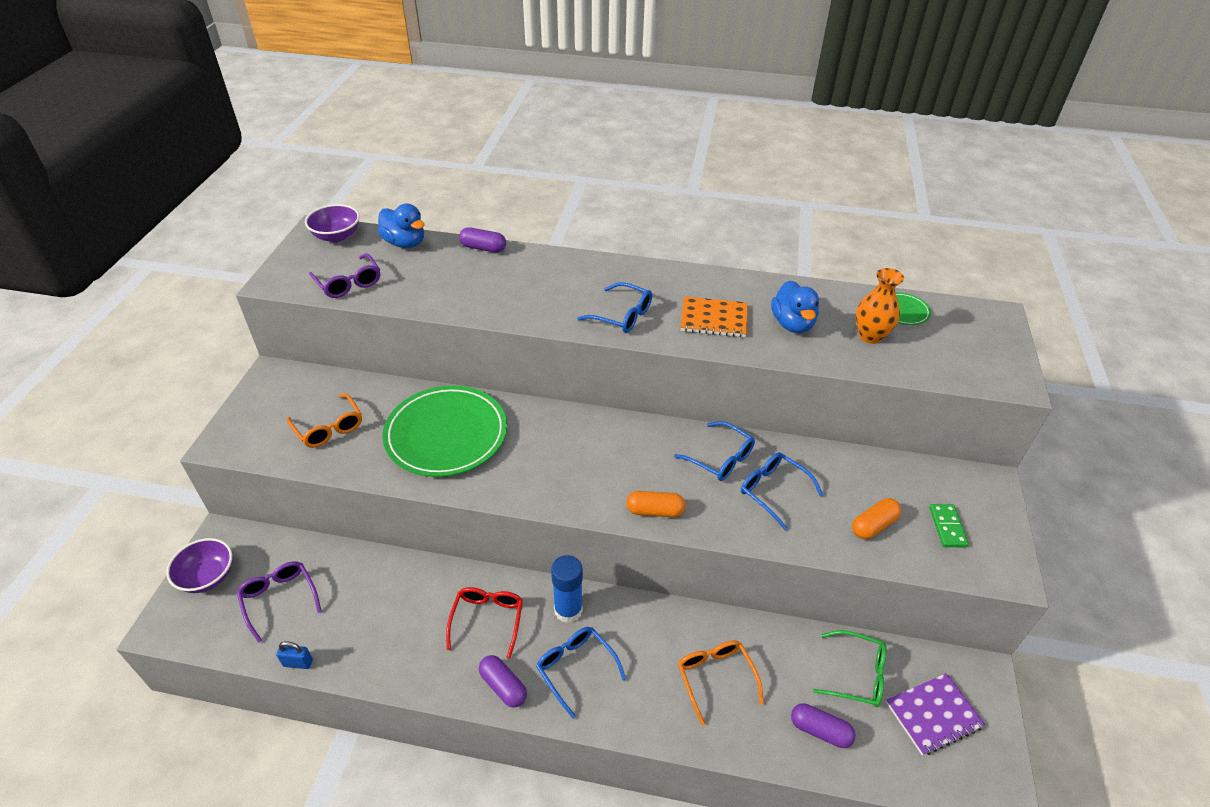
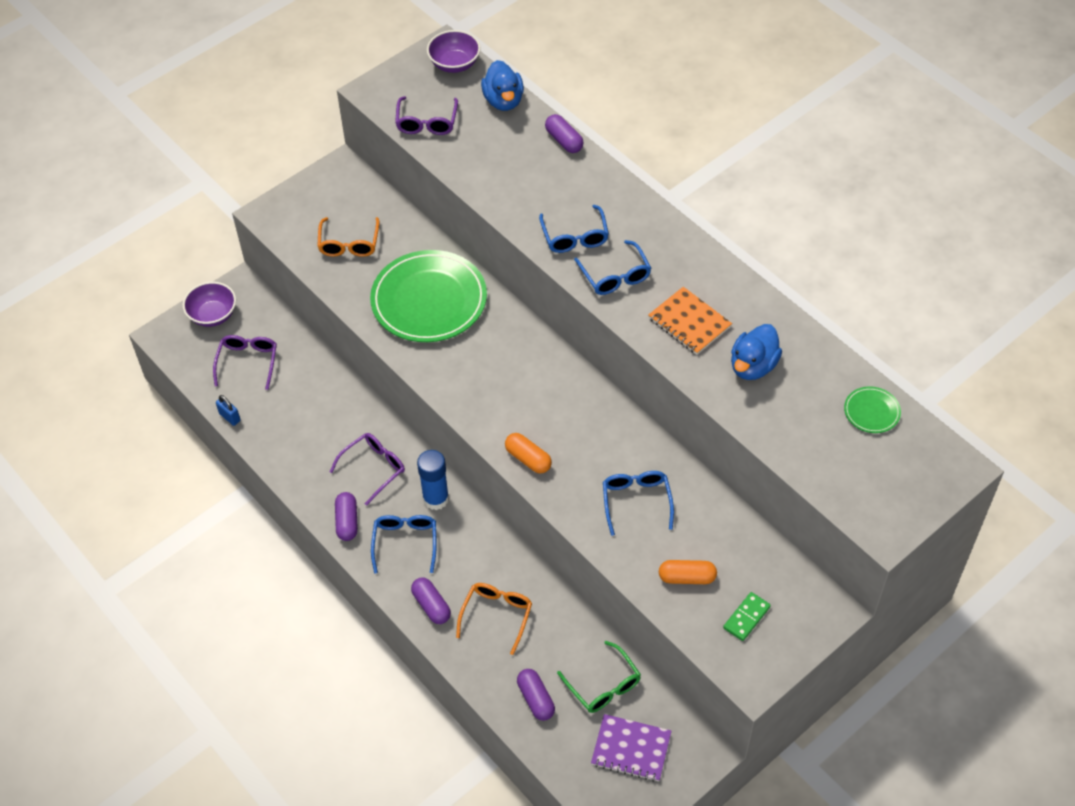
camera: 40 degrees right, 10 degrees up
red glasses [446,587,523,658] -> purple glasses [330,433,405,506]
blue glasses [674,421,755,481] -> blue glasses moved to [539,205,609,253]
orange vase [856,268,904,344] -> none
none -> purple capsule [411,578,451,624]

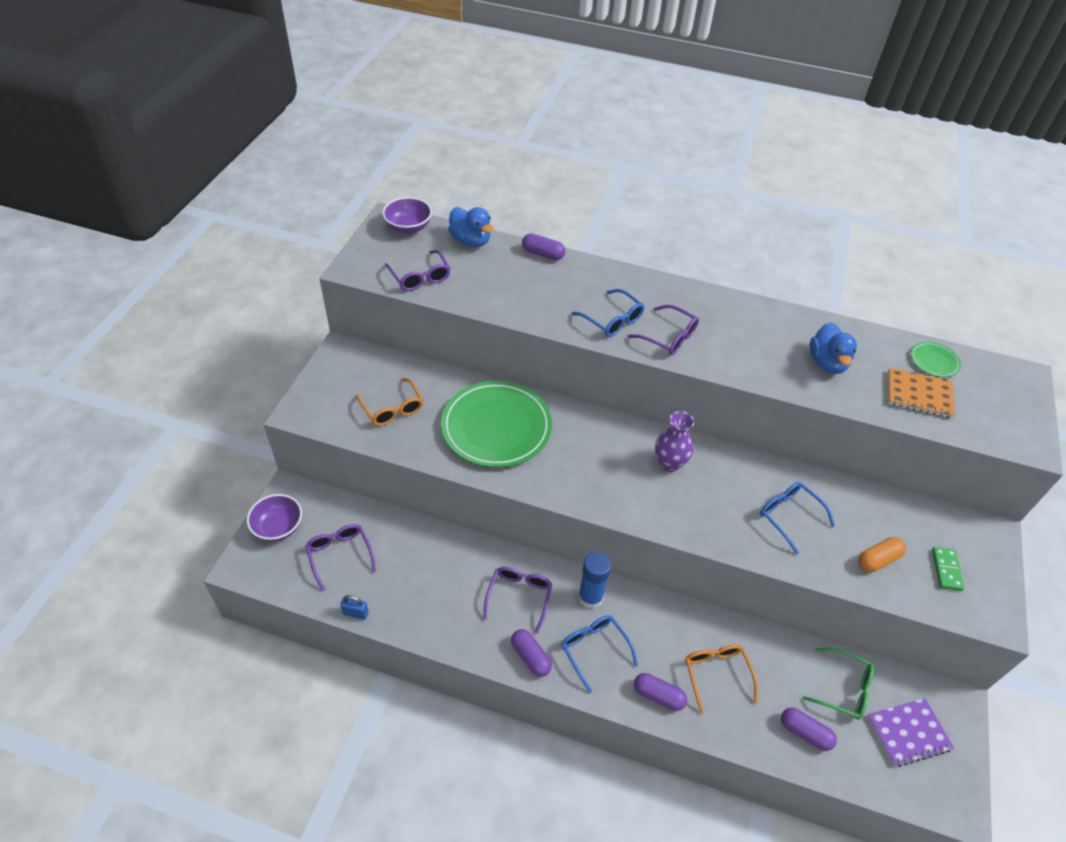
camera: 35 degrees left, 5 degrees down
orange capsule [505,433,552,474] -> none
blue glasses [574,240,651,295] -> purple glasses [627,305,699,355]
orange notebook [648,287,732,355] -> orange notebook moved to [888,368,955,418]
none -> purple vase [655,411,694,472]

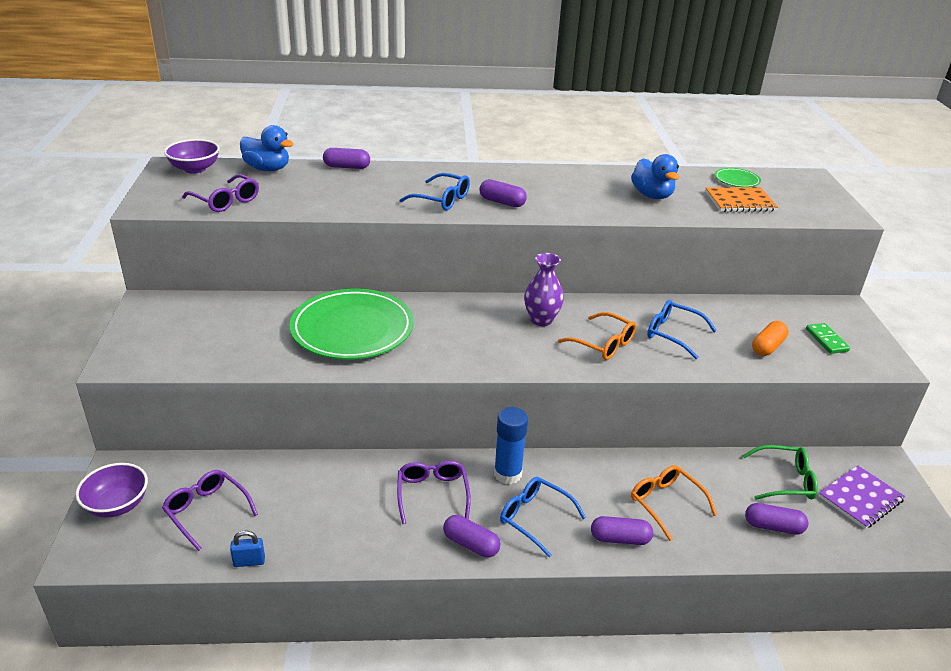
camera: 20 degrees left, 15 degrees down
orange glasses [356,378,423,426] -> orange glasses moved to [558,312,636,360]
purple glasses [627,305,699,355] -> purple capsule [479,179,527,207]

